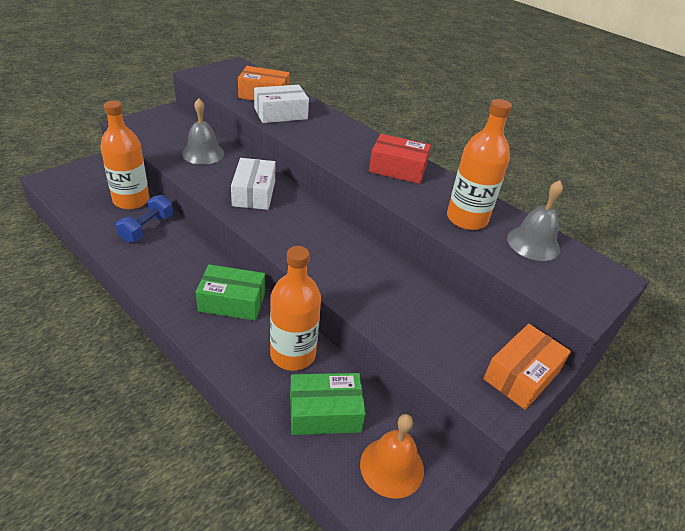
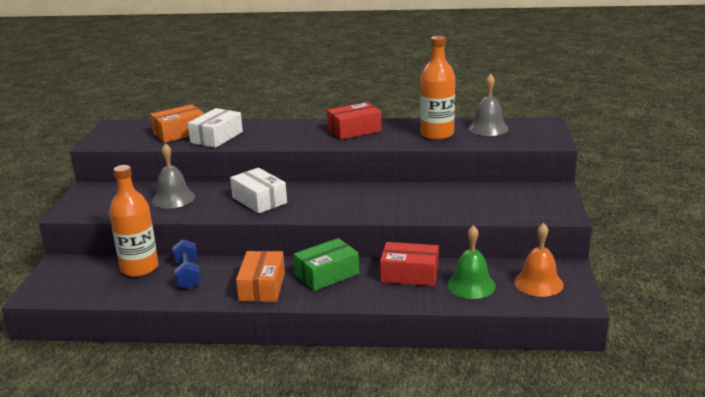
camera: 35 degrees left, 15 degrees down
orange bottle [270,246,321,371] -> red box [380,242,439,286]
green box [290,373,366,435] -> green bell [447,225,496,299]
orange box [483,324,571,410] -> orange box moved to [236,251,285,302]

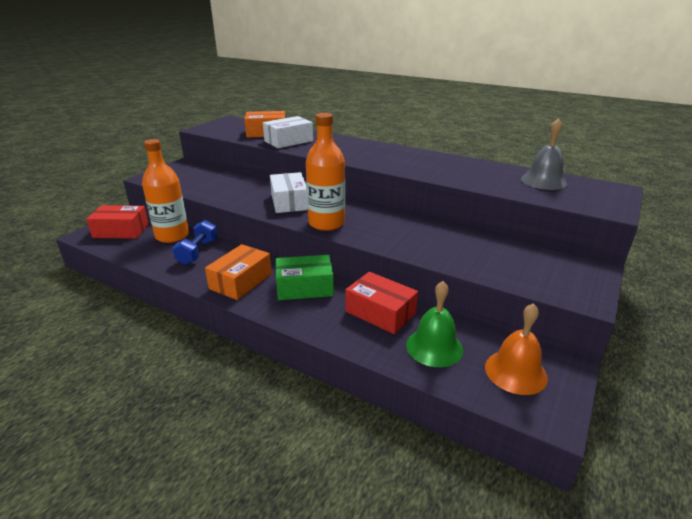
camera: 25 degrees right, 5 degrees up
grey bell [152,143,195,208] -> none
red box [327,102,382,140] -> red box moved to [86,205,149,239]
orange bottle [420,36,455,140] -> orange bottle moved to [306,113,345,231]

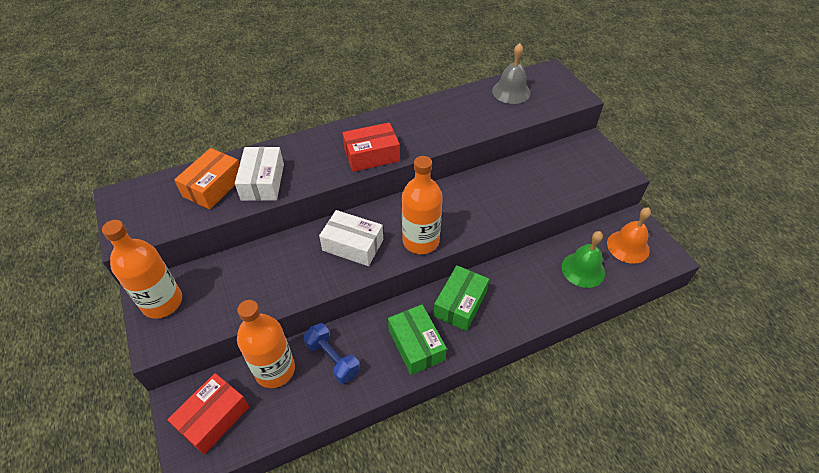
camera: 55 degrees left, 20 degrees up
orange box [205,244,272,300] -> green box [388,304,447,375]
red box [346,272,418,334] -> red box moved to [342,122,400,172]
none -> orange bottle [102,220,182,319]

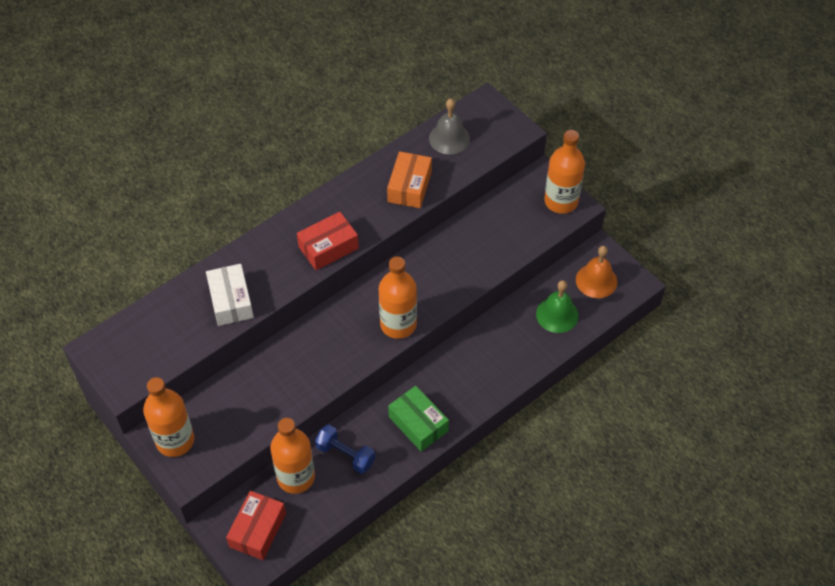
camera: 15 degrees left, 5 degrees up
orange box [174,148,240,209] -> orange box moved to [387,151,432,208]
white box [319,210,383,266] -> none
green box [434,265,489,331] -> none
none -> orange bottle [544,130,585,214]

